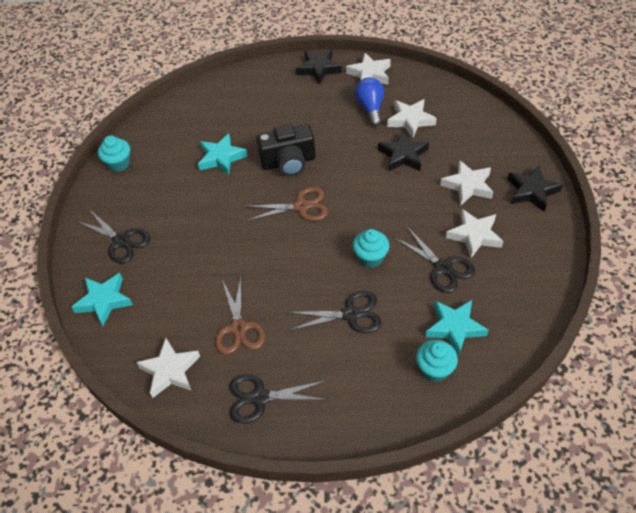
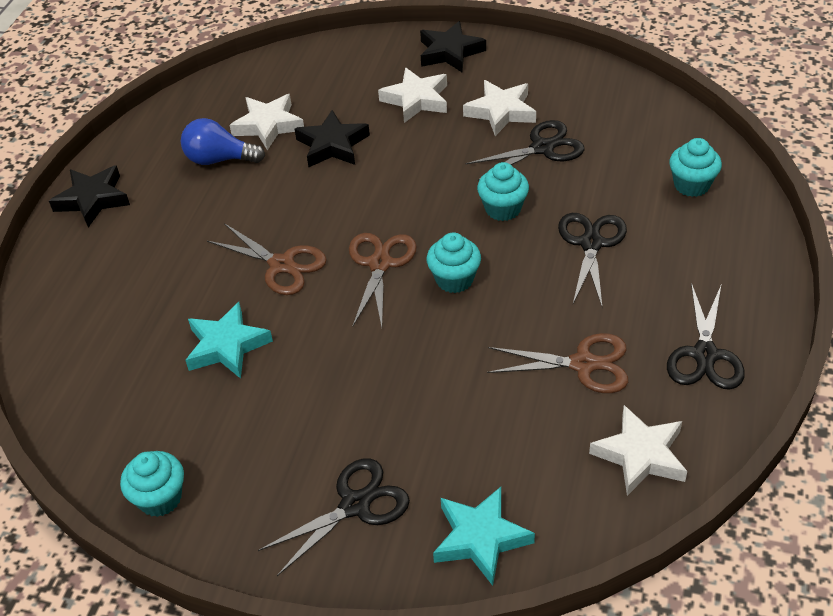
camera: 75 degrees left, 5 degrees down
black camera [256,124,315,176] -> brown scissors [207,223,327,295]
white star [346,53,391,84] -> none
turquoise star [425,300,489,356] -> none
none -> turquoise cupcake [427,232,481,293]

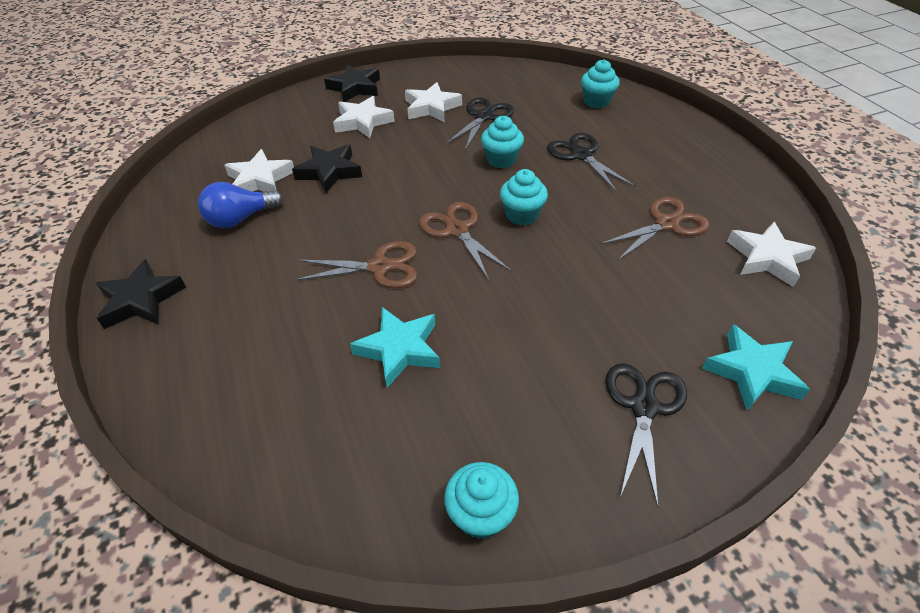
camera: 40 degrees left, 0 degrees up
black scissors [667,283,745,390] -> none

